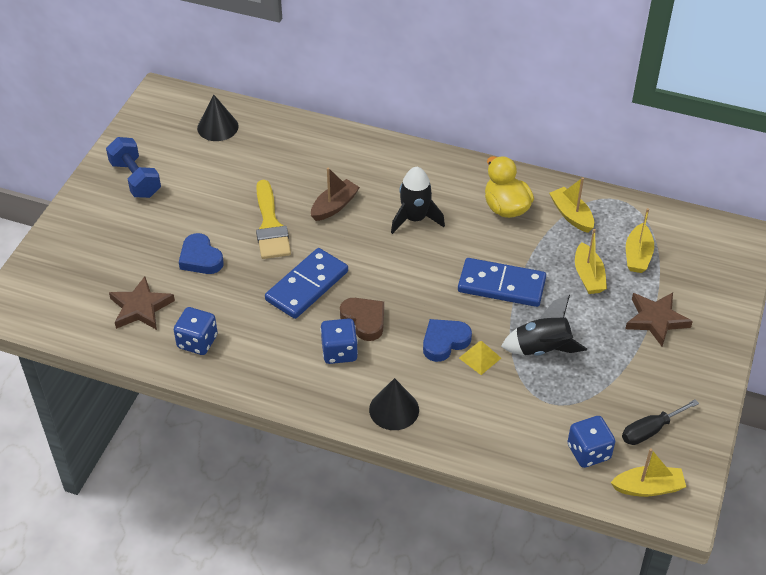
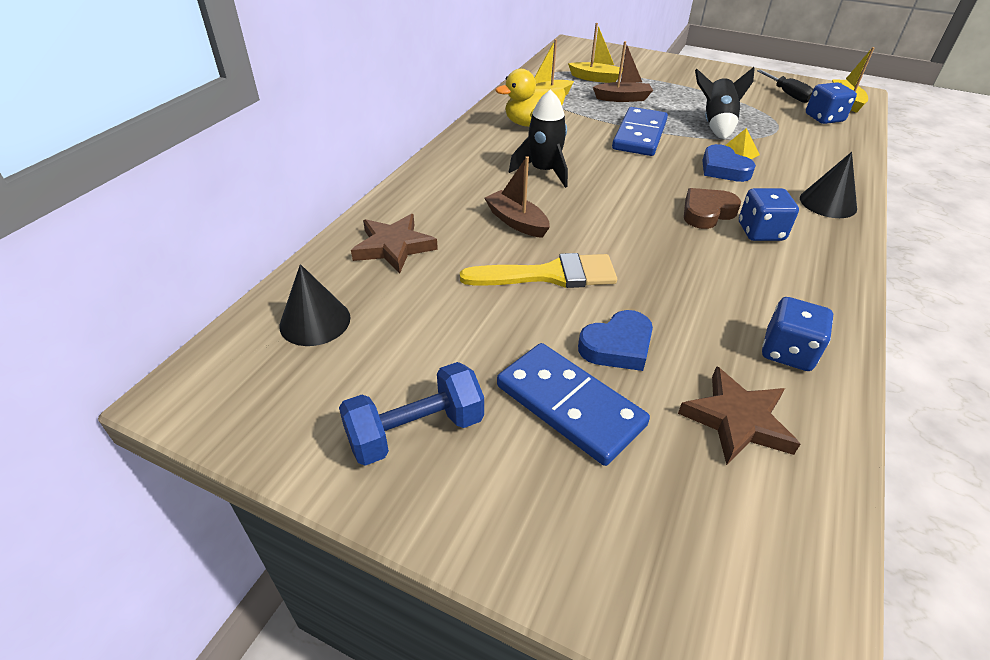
camera: 85 degrees left, 5 degrees down
blue domino [265,248,348,319] -> blue domino moved to [497,343,650,466]
yellow boat [575,229,607,294] -> brown boat [593,41,653,102]
brown star [625,292,693,346] -> brown star moved to [351,214,438,274]

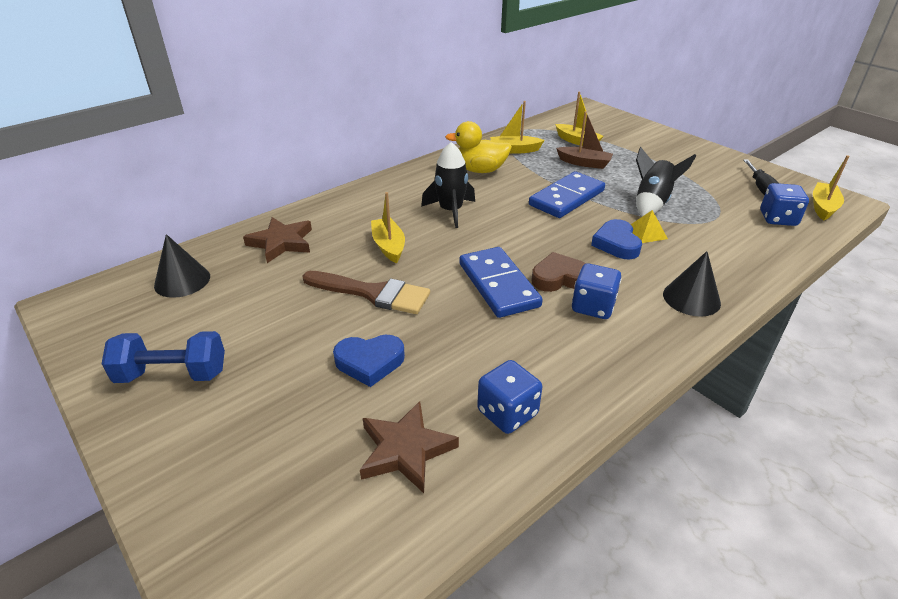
camera: 25 degrees right, 5 degrees down
yellow brush [460,253,617,288] -> brown brush [302,271,430,314]
brown boat [484,156,550,238] -> yellow boat [371,192,405,263]
blue domino [497,343,650,466] -> blue domino moved to [459,247,543,318]

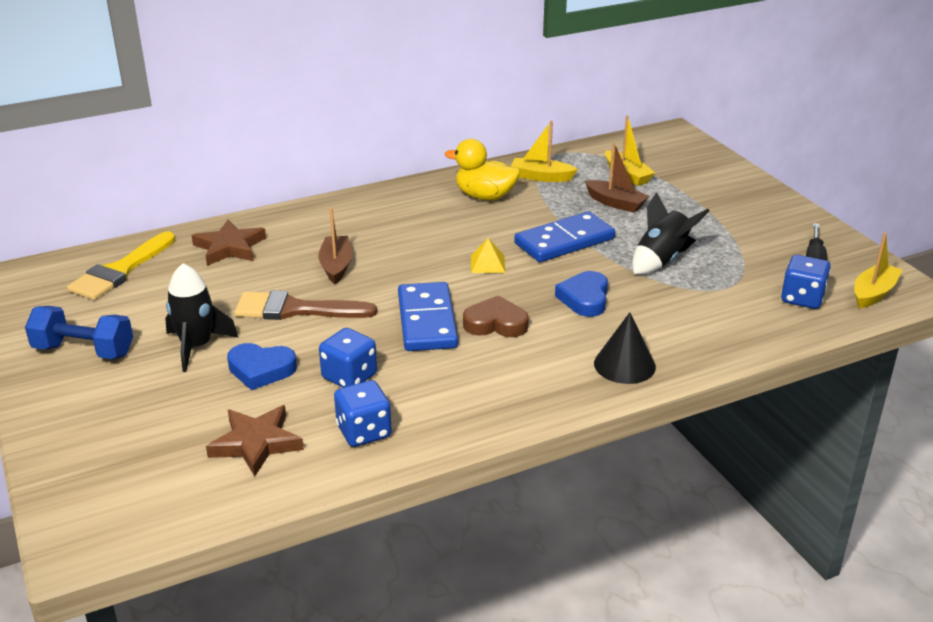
camera: 15 degrees right, 5 degrees down
black cone [154,234,210,298] -> yellow brush [67,231,175,300]
brown brush [302,271,430,314] -> brown brush turned 150 degrees clockwise [235,291,377,320]
yellow boat [371,192,405,263] -> brown boat [318,208,352,284]
black rocket [421,142,475,228] -> black rocket moved to [165,263,239,372]
blue dice [572,263,621,319] -> blue dice moved to [319,328,377,388]
yellow pyramid [631,210,668,243] -> yellow pyramid moved to [471,238,505,273]

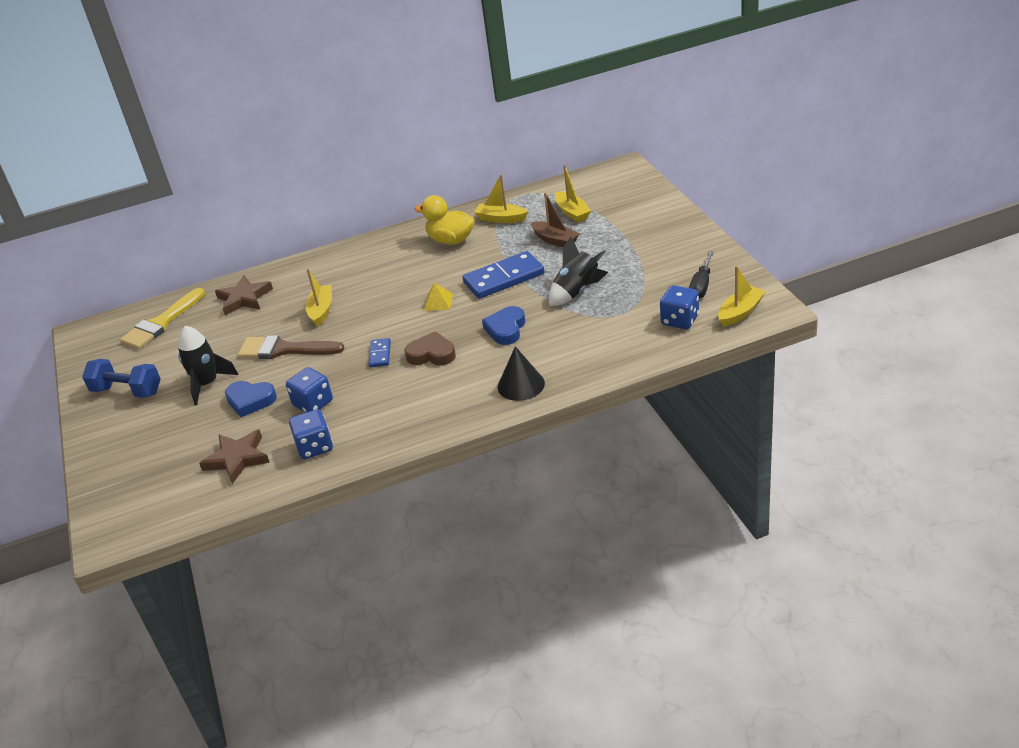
camera: 10 degrees right, 5 degrees up
brown boat [318,208,352,284] -> yellow boat [305,268,332,327]
blue domino [398,282,458,351] -> blue domino [369,338,391,367], size x0.50

